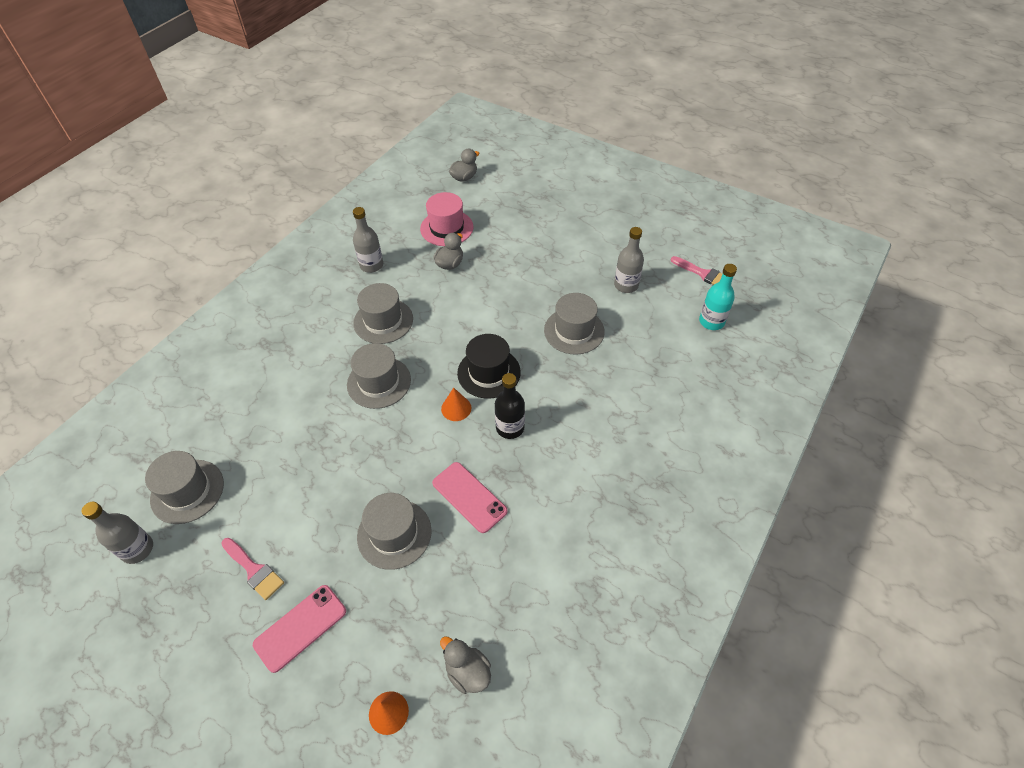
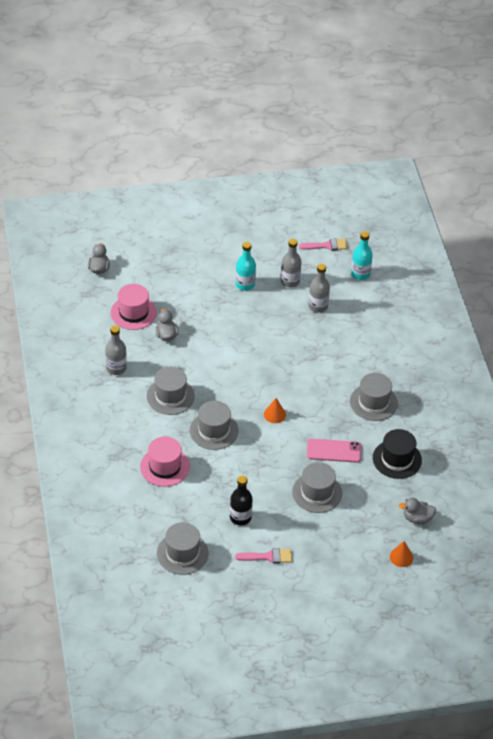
camera: 45 degrees left, 5 degrees down
grey bottle [82,502,153,564] -> grey bottle moved to [309,264,330,313]
pink phone [253,585,346,673] -> none
black hat [457,334,521,399] -> black hat moved to [373,429,422,479]
black bottle [495,373,525,439] -> black bottle moved to [230,475,253,525]
grey hat [544,293,605,355] -> grey hat moved to [350,373,398,421]
none -> pink hat [140,436,190,487]
none -> turquoise bottle [236,242,256,291]

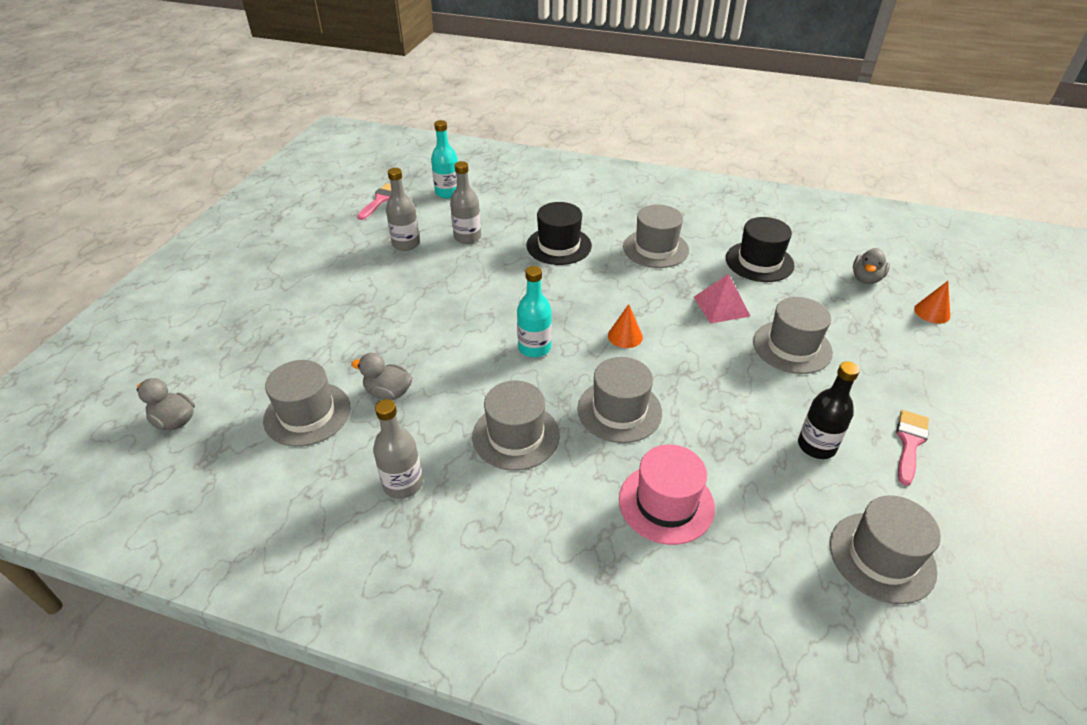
camera: 60 degrees left, 5 degrees down
pink hat [111,284,157,330] -> grey hat [263,360,351,447]
turquoise bottle [236,242,256,291] -> turquoise bottle moved to [517,266,552,358]
pink phone [307,439,361,463] -> pink pyramid [694,274,751,323]
none -> black hat [526,202,592,265]

